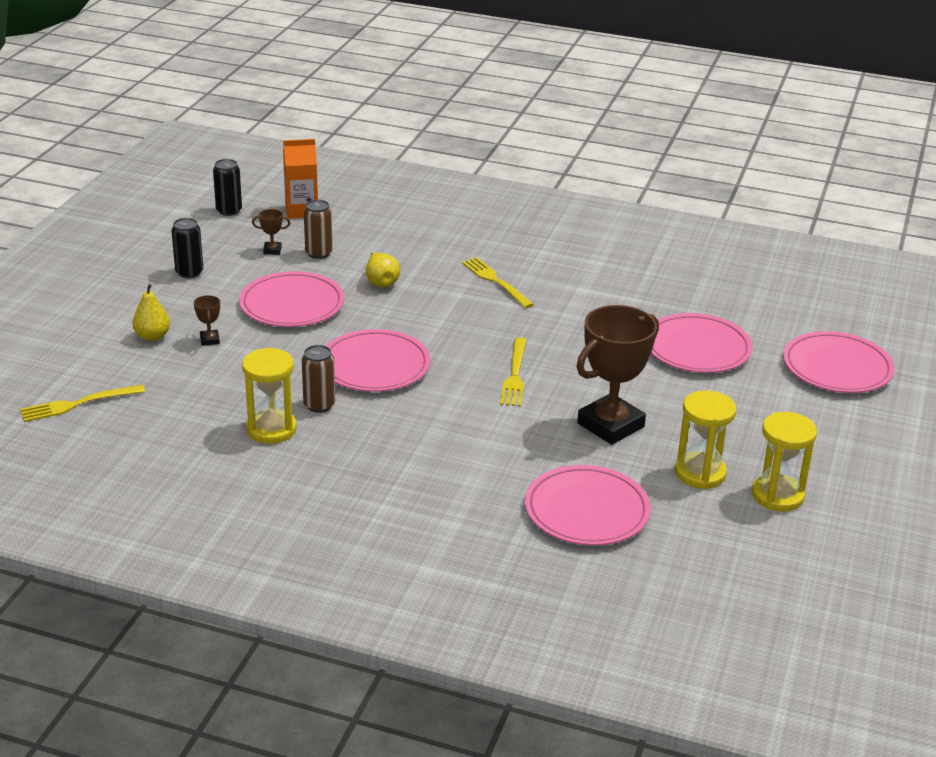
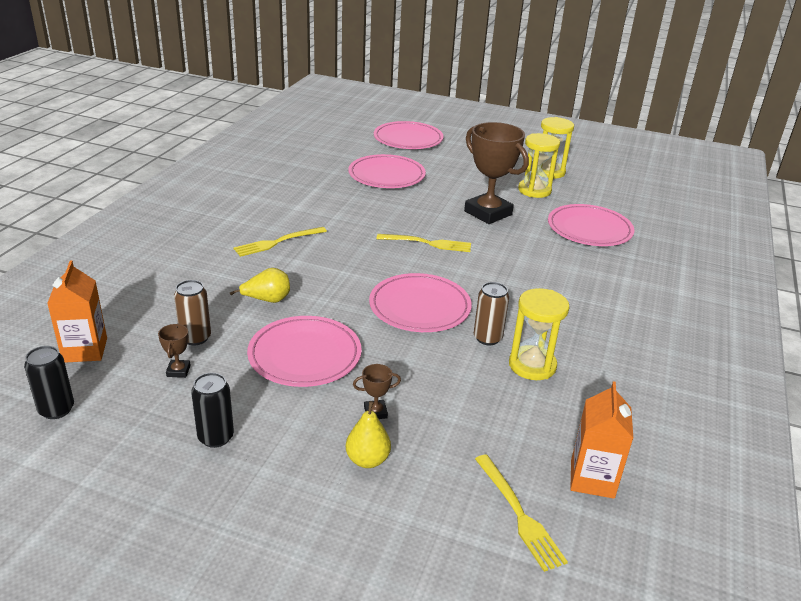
camera: 90 degrees left, 0 degrees up
none -> orange carton [570,381,633,499]

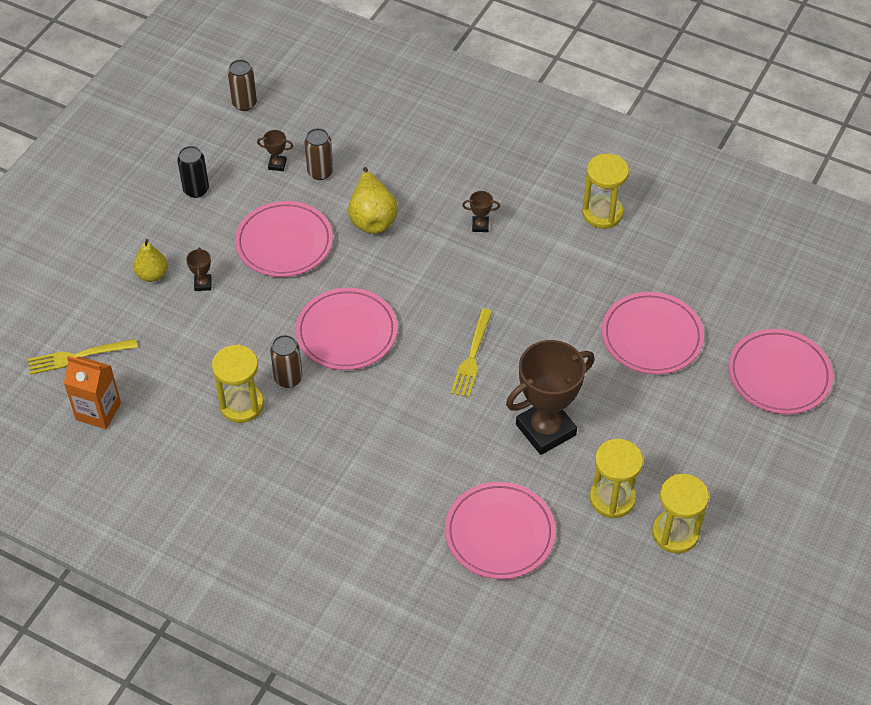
camera: 100 degrees right, 20 degrees up
black can [24,346,74,419] -> brown can [228,60,257,111]
orange carton [47,260,107,363] -> none
yellow pear [230,268,290,303] -> yellow pear [348,167,398,234], size x1.50
yellow fork [234,227,327,257] -> brown trophy [462,191,500,232]
none -> yellow hourglass [582,154,629,229]

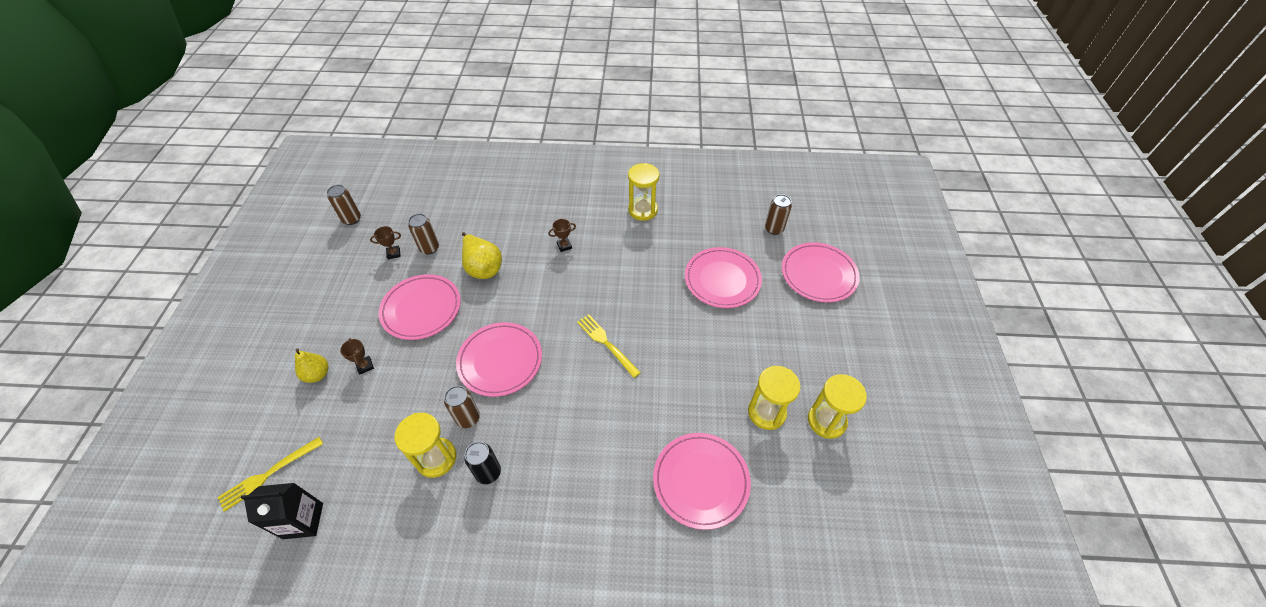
camera: 25 degrees left, 0 degrees up
orange carton [64,356,121,429] -> black carton [241,483,323,539]
black can [177,146,209,198] -> black can moved to [464,442,501,484]
yellow fork [451,308,492,398] -> yellow fork turned 150 degrees clockwise [577,314,641,378]
brown trophy [506,340,594,455] -> none
none -> brown can [765,194,792,235]

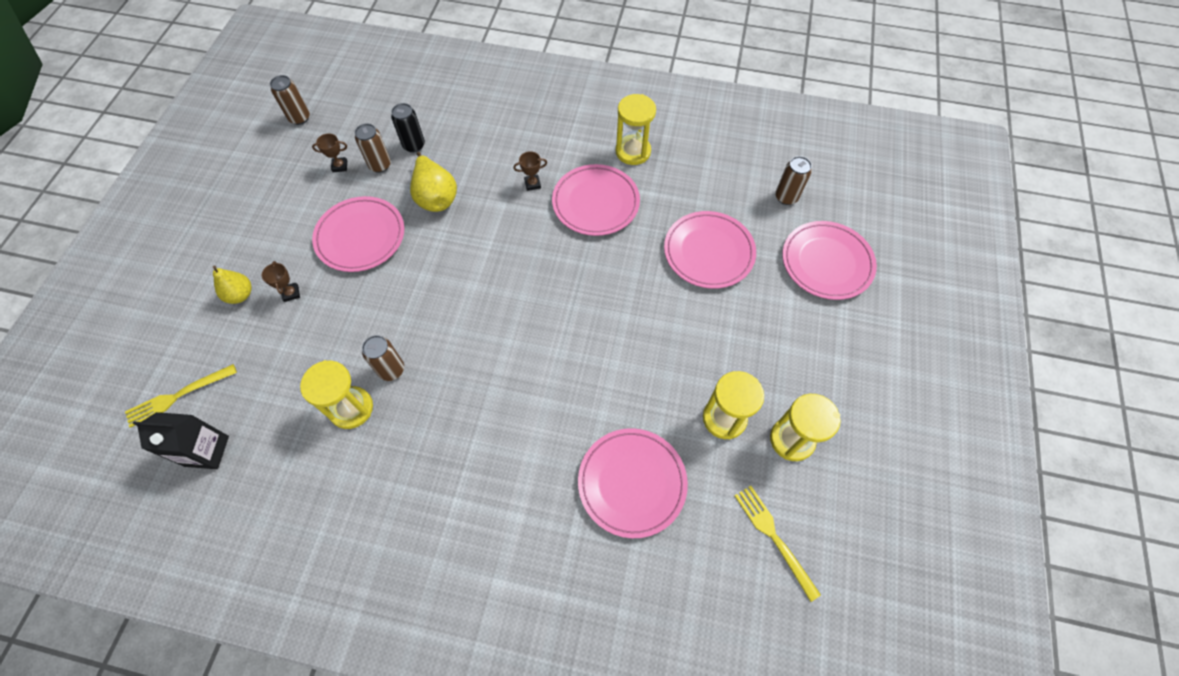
camera: 10 degrees right, 10 degrees up
pink plate [456,322,542,397] -> pink plate moved to [552,164,640,236]
black can [464,442,501,484] -> black can moved to [391,103,425,153]
yellow fork [577,314,641,378] -> yellow fork moved to [735,486,821,602]

